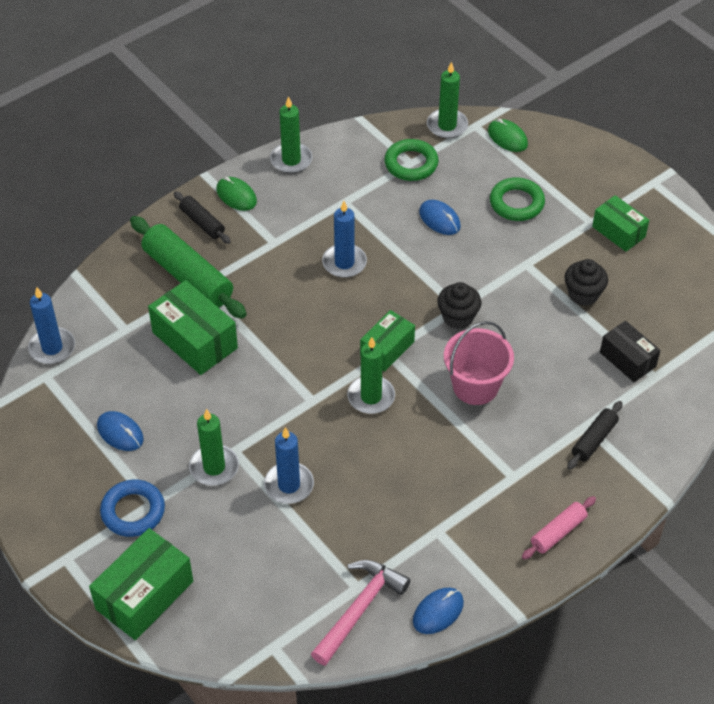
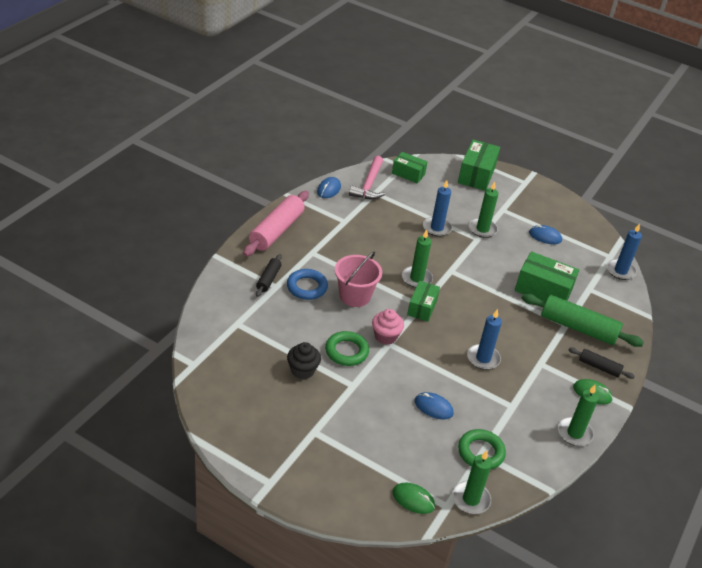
camera: 155 degrees right, 10 degrees down
blue ring [100,480,165,537] -> blue ring moved to [287,269,328,300]
black cupcake [437,282,481,329] -> pink cupcake [372,309,404,345]
green ring [490,177,545,221] -> green ring moved to [325,331,369,366]
pink rolling pin [522,496,596,560] -> pink rolling pin [243,191,309,256], size x1.91
green box [592,195,649,252] -> green box moved to [392,152,428,184]
black box [600,321,660,382] -> none

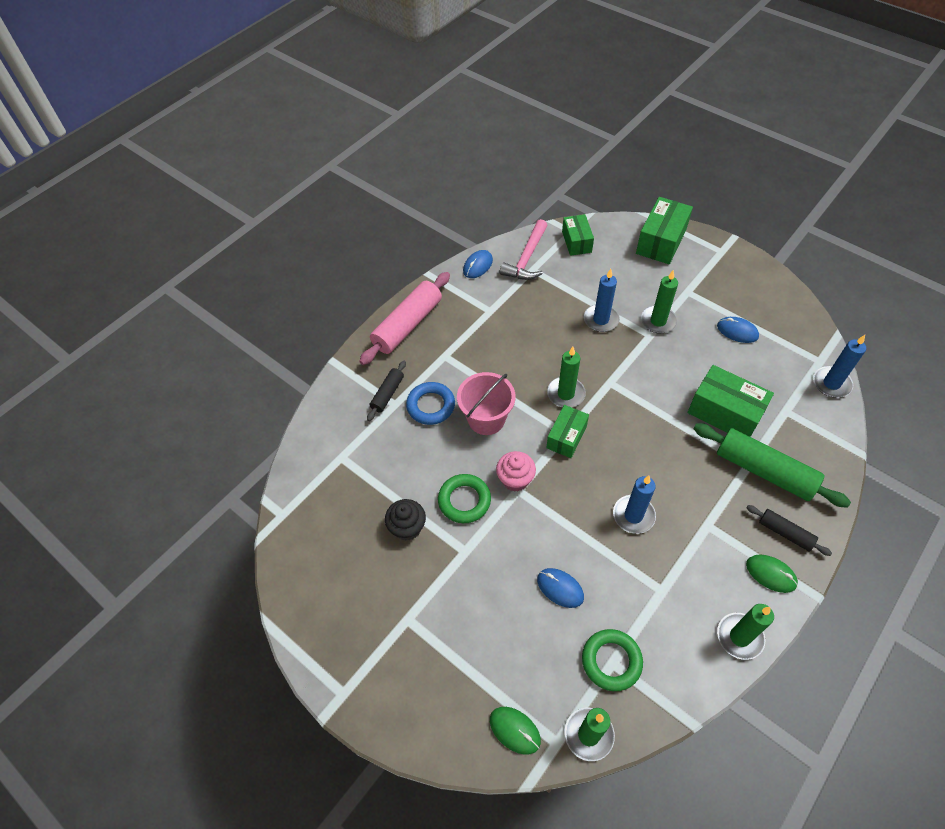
camera: 15 degrees right, 15 degrees up
green box [392,152,428,184] -> green box turned 45 degrees clockwise [562,214,594,256]

